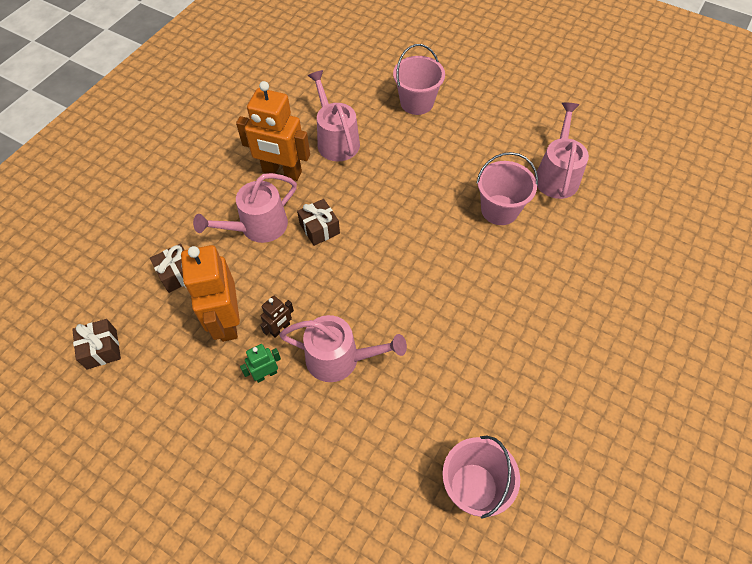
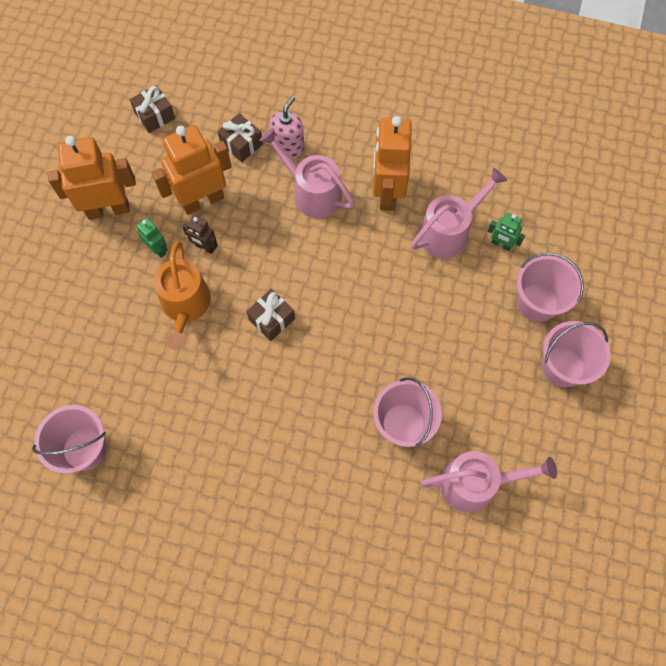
camera: 75 degrees right, 10 degrees up
pink watering can [279,315,407,382] -> orange watering can [154,241,211,350]
brown gift [297,199,340,246] -> brown gift moved to [246,289,295,341]
none -> orange robot [48,136,136,220]
none -> pink soap dispenser [270,96,304,158]
none -> green robot [488,213,525,251]
none -> pink bucket [542,321,611,387]

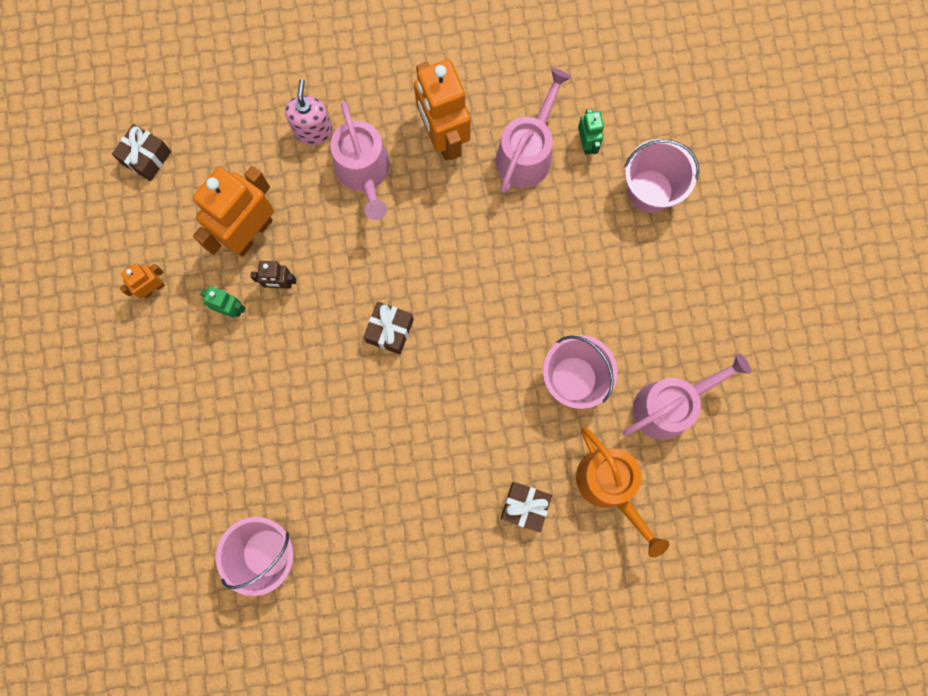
camera: 25 degrees left, 10 degrees up
orange robot [48,136,136,220] -> orange robot [120,263,165,299], size x0.47
orange watering can [154,241,211,350] -> orange watering can moved to [576,427,669,558]
brown gift [218,113,263,162] -> brown gift moved to [501,482,552,532]
pink watering can [260,128,355,218] -> pink watering can turned 120 degrees counterclockwise [330,102,390,220]
green robot [488,213,525,251] -> green robot turned 105 degrees counterclockwise [578,109,604,155]
pink bucket [542,321,611,387] -> none

